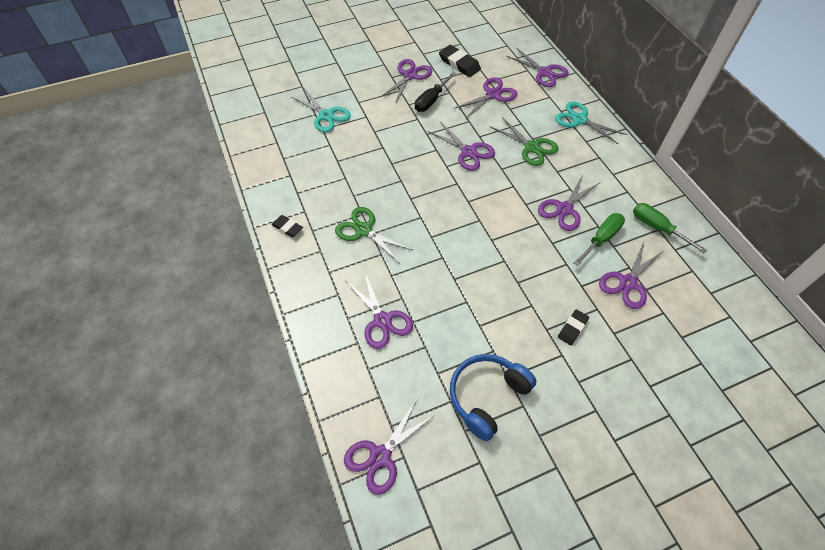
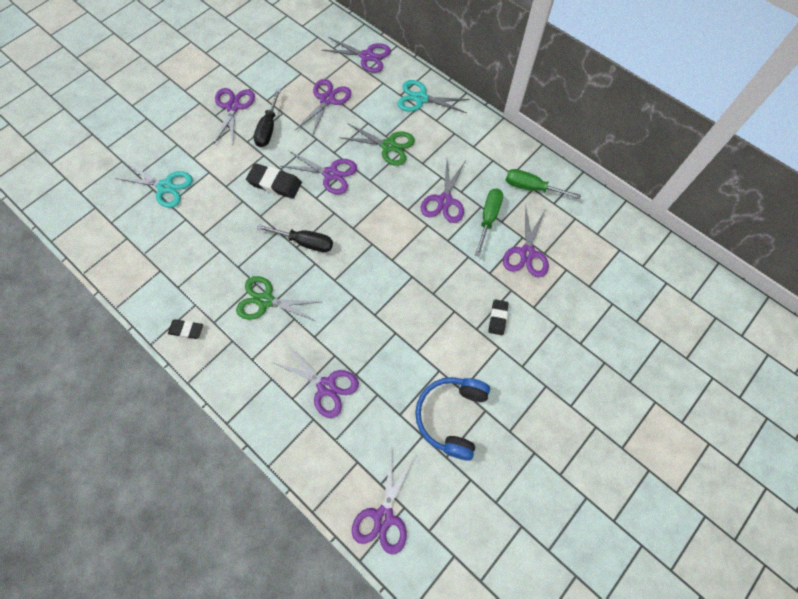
camera: 25 degrees left, 10 degrees up
black eraser [439,45,481,77] -> black eraser moved to [246,163,302,199]
none -> black screwdriver [256,224,333,252]

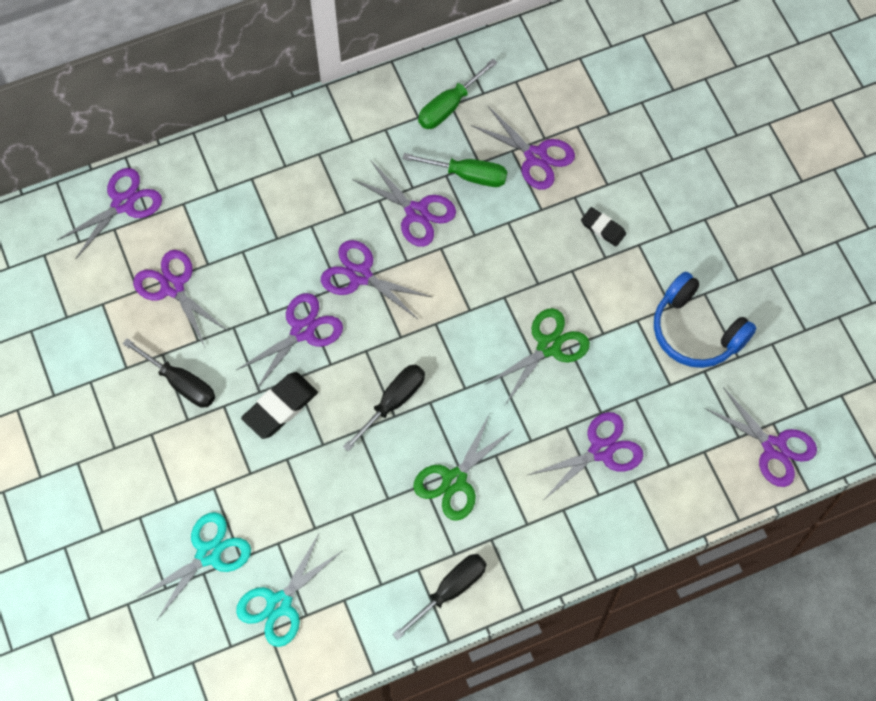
camera: 65 degrees left, 0 degrees up
black eraser [168,319,203,339] -> black screwdriver [393,554,487,640]
purple scissors [214,88,255,144] -> purple scissors moved to [321,240,432,320]
green scissors [341,123,415,166] -> green scissors moved to [484,308,590,405]
turquoise scissors [397,80,470,113] -> turquoise scissors moved to [236,534,342,647]
green screwdriver [475,189,503,257] -> green screwdriver turned 150 degrees clockwise [403,153,507,187]

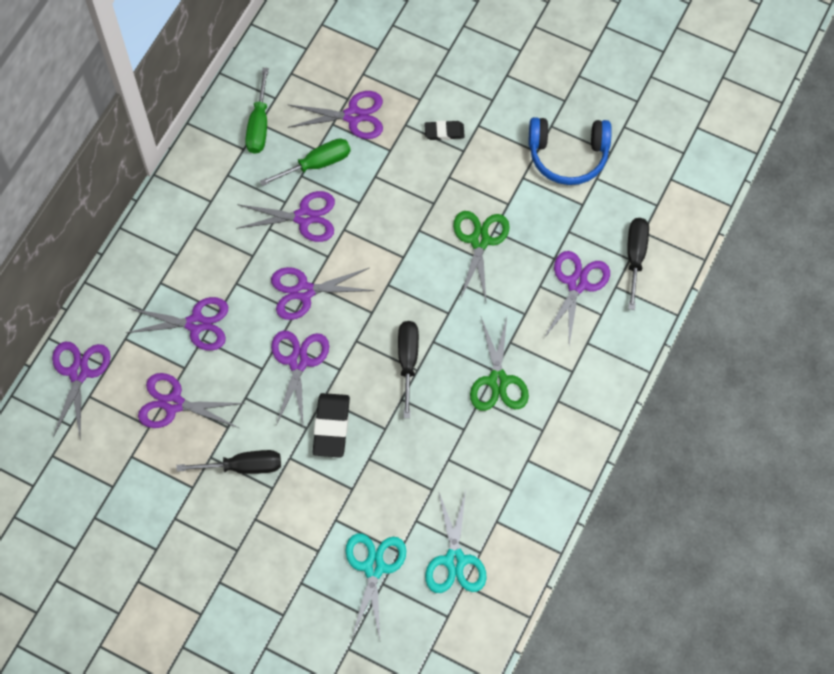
camera: 40 degrees left, 0 degrees up
black screwdriver [393,554,487,640] -> black screwdriver moved to [627,218,649,310]
purple scissors [704,387,817,487] -> purple scissors moved to [126,297,228,351]

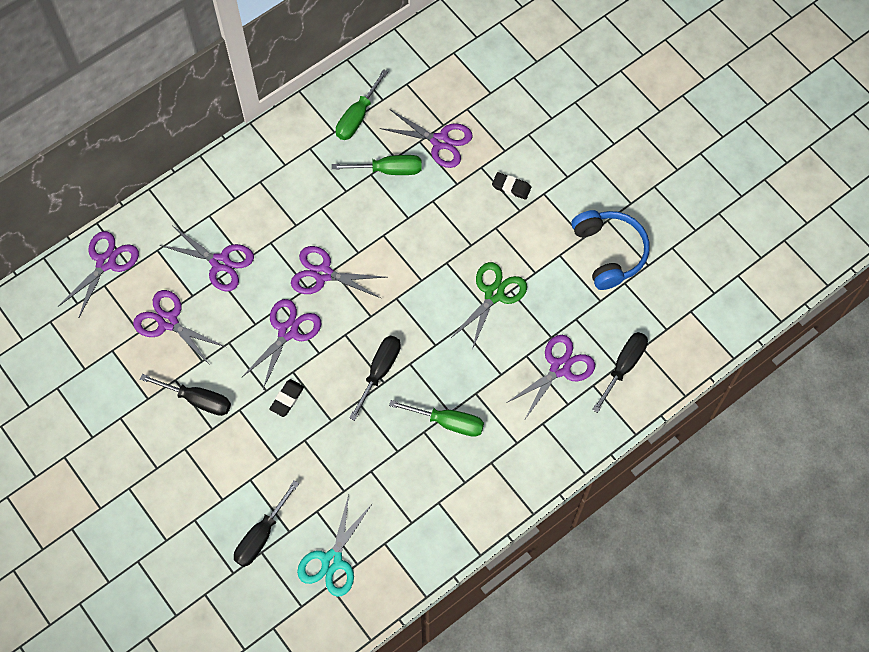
camera: 25 degrees right, 0 degrees up
purple scissors [236,191,335,242] -> none
black eraser [312,393,350,458] -> black eraser [269,379,304,417], size x0.61
turquoise scissors [345,533,406,639] -> black screwdriver [234,480,299,567]
green scissors [470,317,529,411] -> green screwdriver [389,400,484,437]
blue headphones [529,117,612,185] -> blue headphones turned 135 degrees counterclockwise [571,210,650,290]

